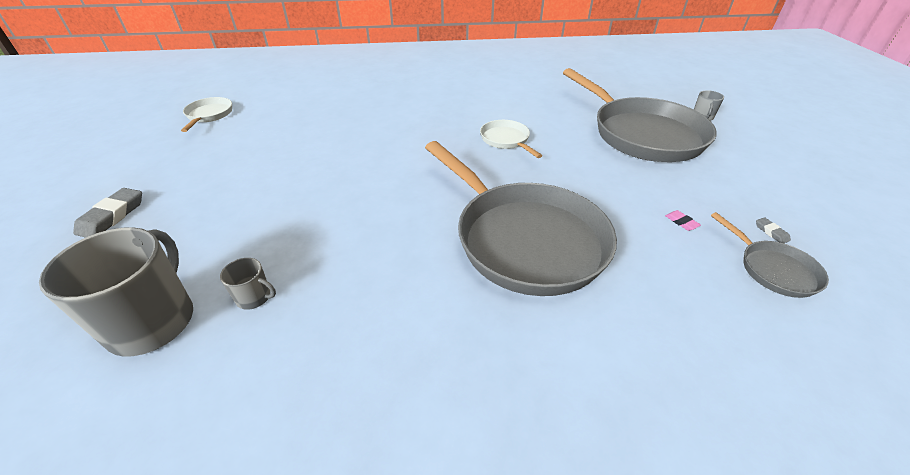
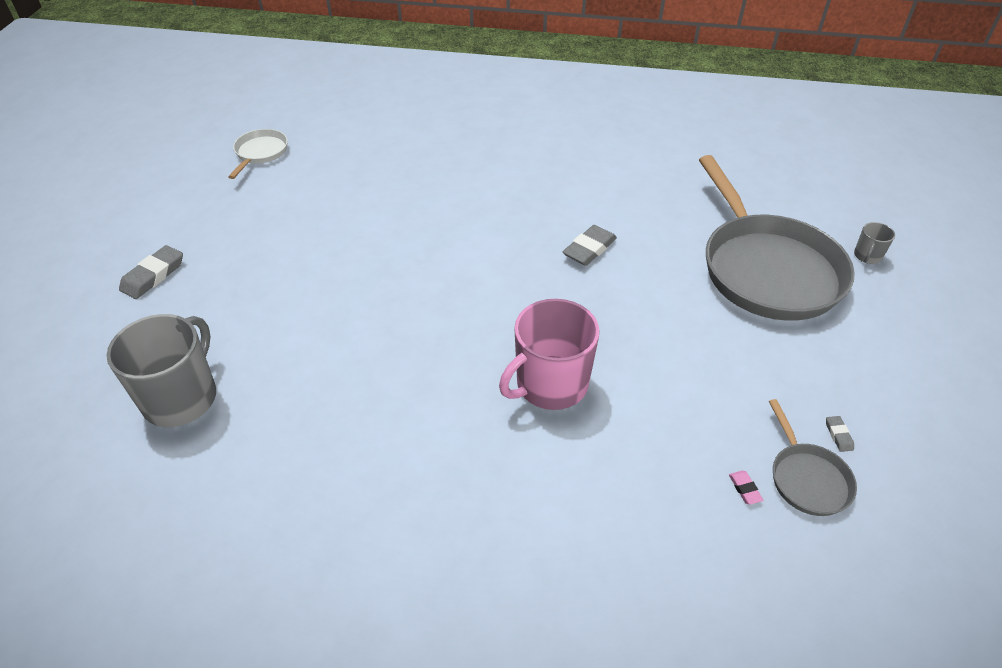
camera: 15 degrees right, 5 degrees up
grey mug [220,258,276,310] -> none
grey pan [425,141,617,296] -> pink mug [499,299,599,410]
white pan [480,120,542,158] -> grey eraser [563,225,617,266]
pink eraser [665,210,701,231] -> pink eraser moved to [729,471,763,505]

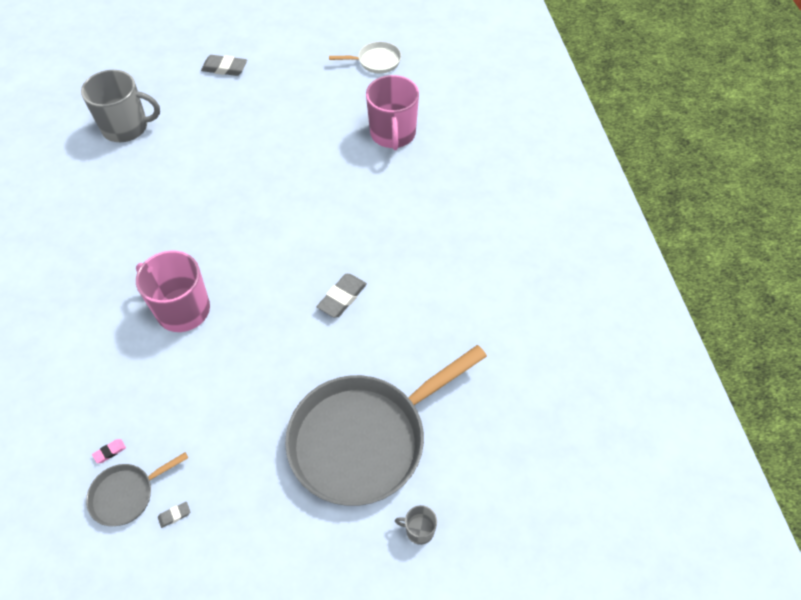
camera: 70 degrees right, 10 degrees up
grey eraser [563,225,617,266] -> grey eraser turned 75 degrees counterclockwise [317,274,367,318]
none -> pink mug [366,75,419,150]

